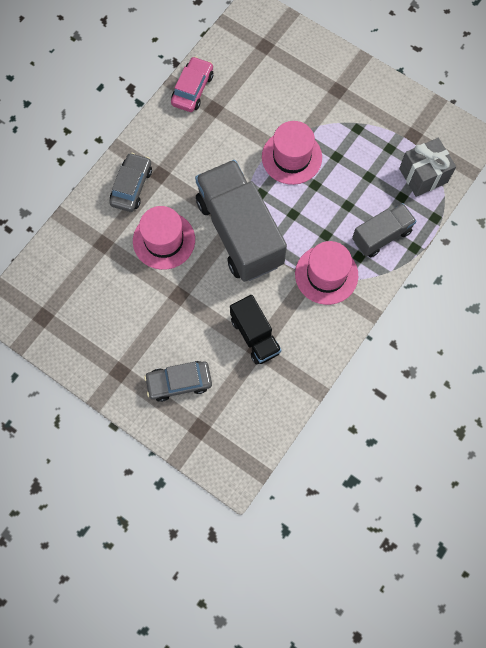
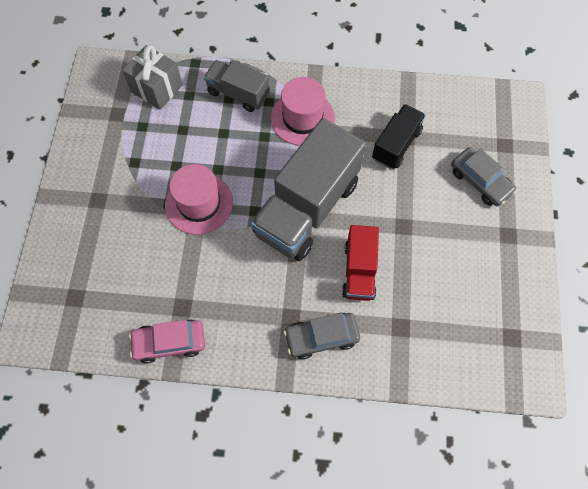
camera: 120 degrees left, 5 degrees down
pink hat [133,206,195,270] -> red truck [342,225,379,301]

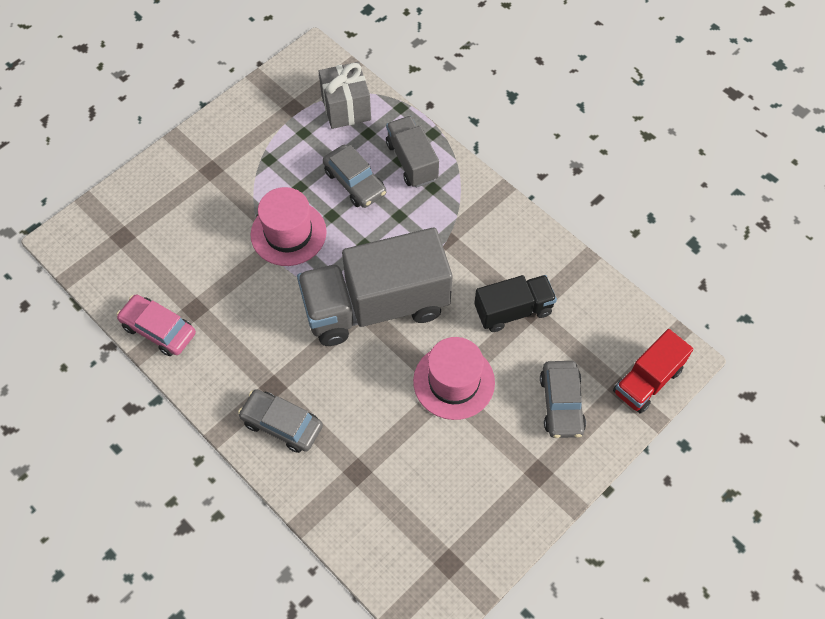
camera: 40 degrees right, 5 degrees down
pink hat [271,77,335,146] -> pink hat moved to [413,337,495,420]
red truck [342,225,379,301] -> red truck moved to [613,329,693,414]
none -> grey car [323,145,386,208]

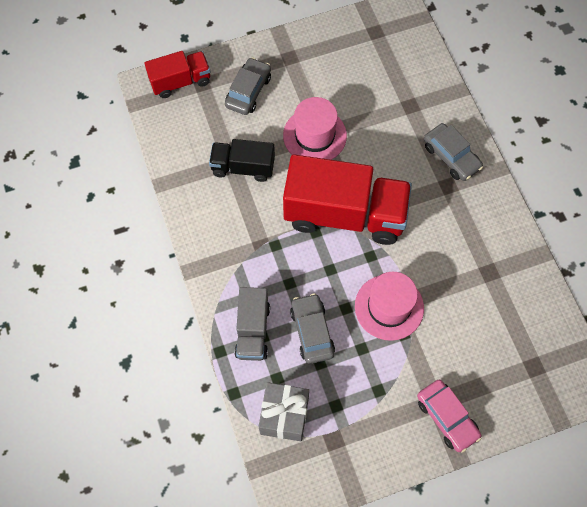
camera: 155 degrees left, 5 degrees up
pink car [116,294,196,356] -> pink car moved to [417,380,481,453]
grey truck [297,227,453,346] -> red truck [283,154,412,245]

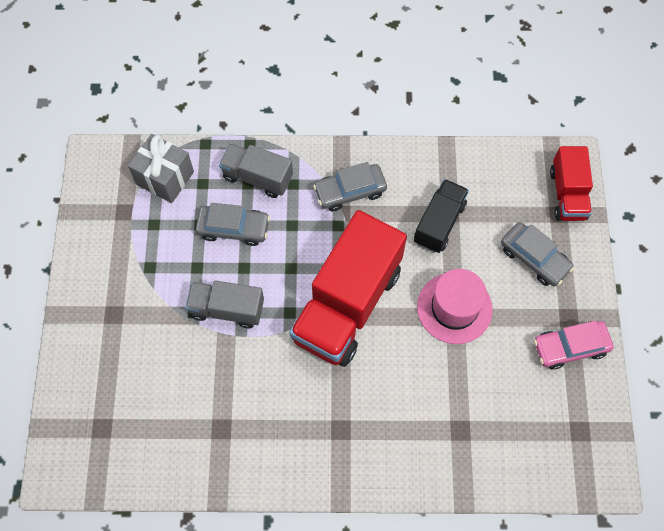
camera: 110 degrees right, 0 degrees up
pink hat [355,272,424,341] -> grey truck [185,280,264,328]
pink car [417,380,481,453] -> pink car moved to [534,321,614,370]
grey car [424,123,483,181] -> grey car moved to [313,162,387,211]

